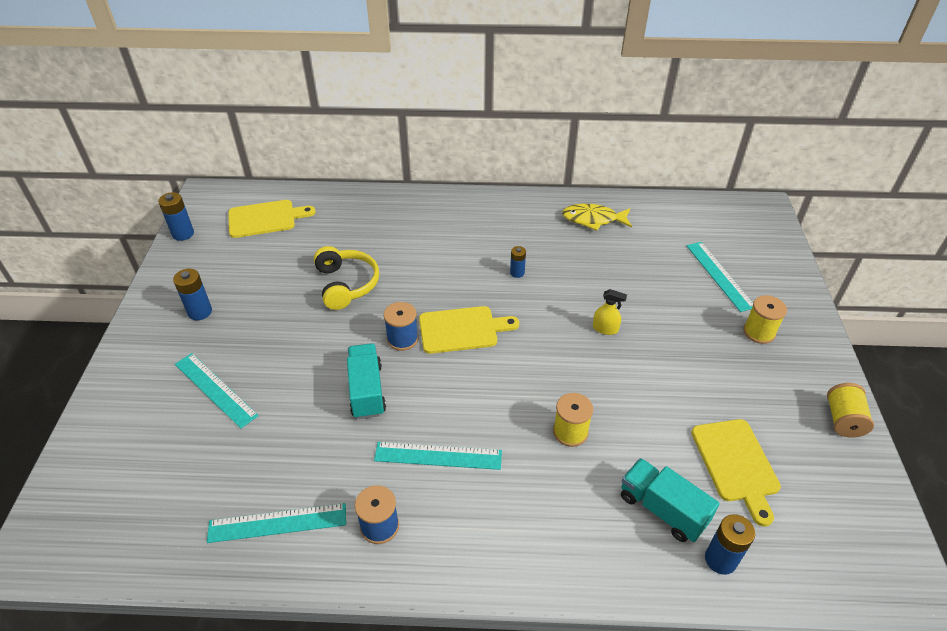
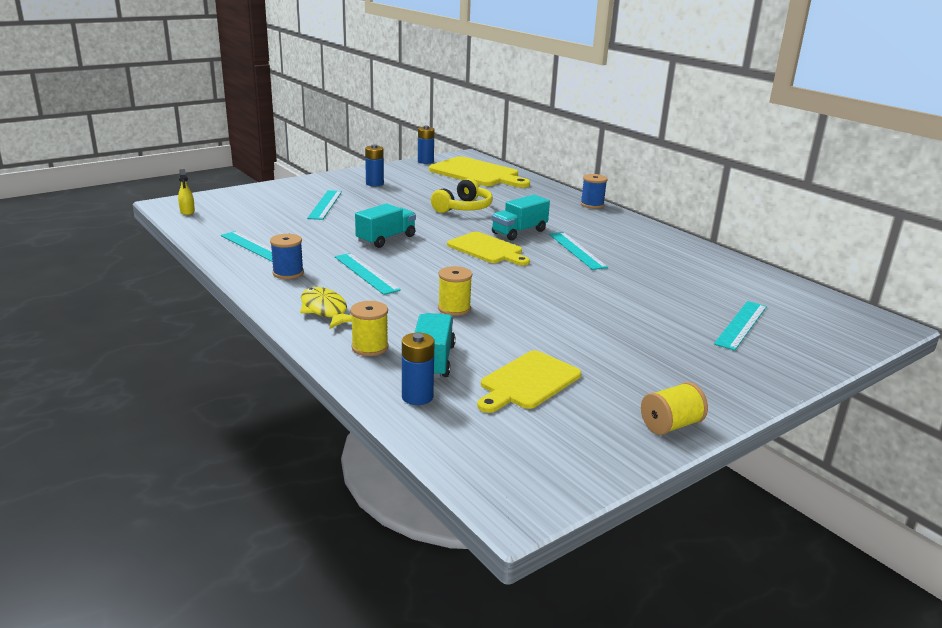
camera: 50 degrees right, 20 degrees down
yellow cutting board [228,200,316,238] -> yellow cutting board [429,156,530,188], size x1.53
blue spool [384,302,418,351] -> blue spool moved to [581,174,608,209]
blue battery [510,246,526,278] -> turquoise ruler [549,232,608,270]
yellow fish [562,204,632,231] -> yellow fish moved to [300,287,352,329]
yellow spray bottle [593,289,627,335] -> yellow spray bottle moved to [178,169,195,215]
yellow spool [743,295,787,344] -> yellow spool moved to [350,301,389,356]
none -> turquoise truck [492,195,550,240]

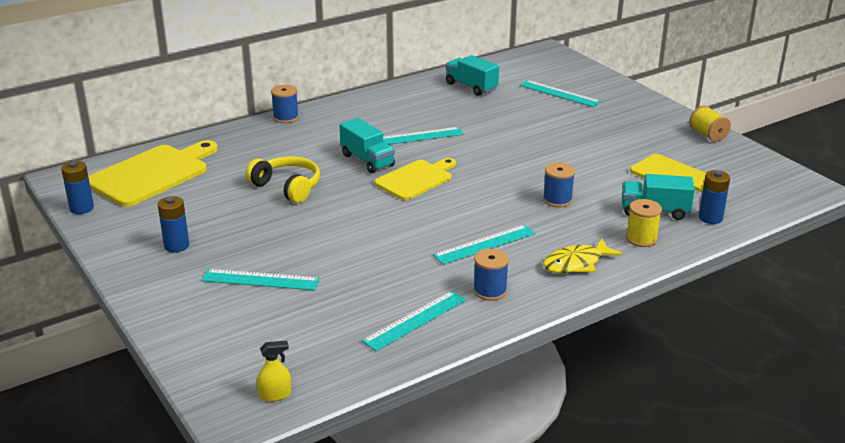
camera: 85 degrees left, 5 degrees up
turquoise truck [355,203,416,248] -> turquoise truck moved to [445,55,499,96]
yellow spool [438,266,472,316] -> blue spool [543,162,575,208]

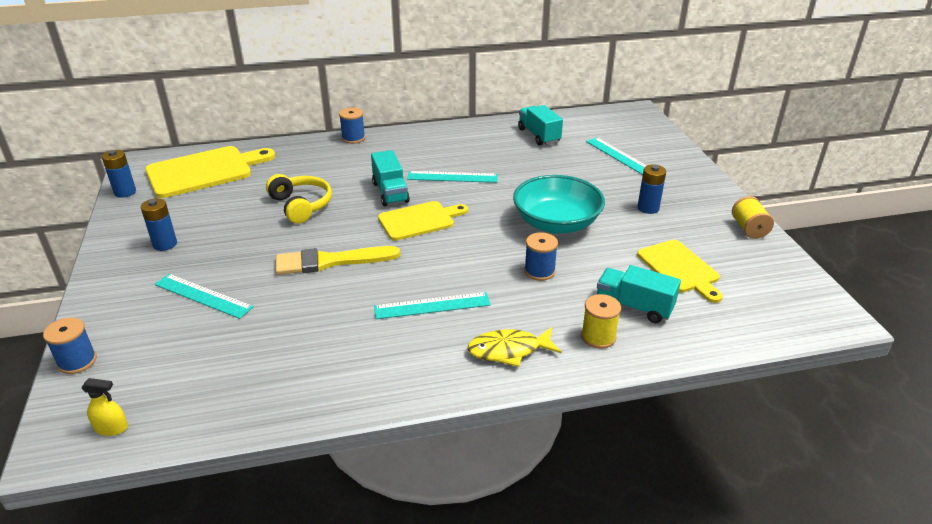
camera: 20 degrees right, 5 degrees up
turquoise ruler [362,291,466,351] -> none
blue spool [473,248,509,301] -> blue spool moved to [43,317,97,374]
blue battery [699,170,730,224] -> blue battery moved to [637,164,666,214]
none -> yellow brush [275,246,400,275]
none -> turquoise bowl [513,175,605,234]

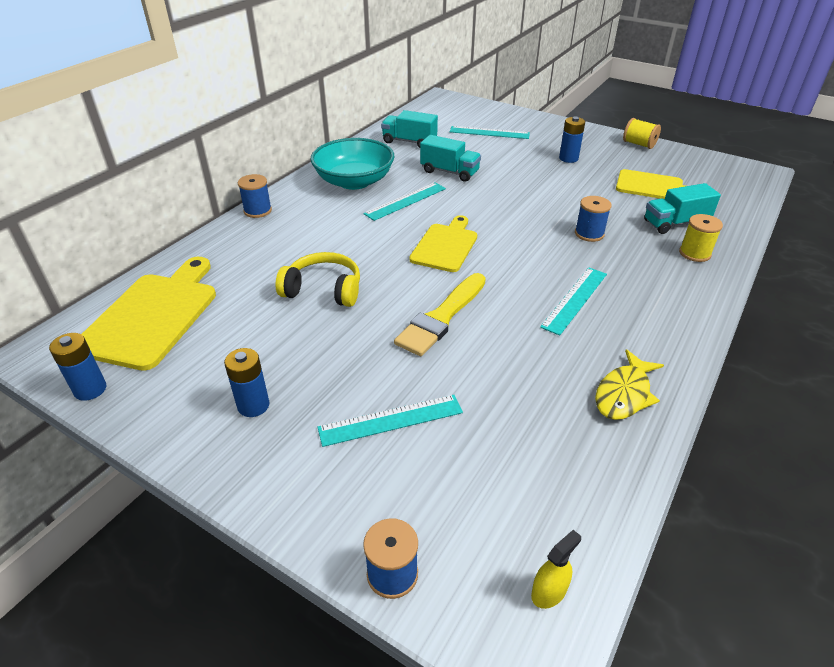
camera: 45 degrees left, 5 degrees up
turquoise truck [371,150,410,207] -> turquoise truck moved to [420,135,481,182]
yellow fish [467,327,562,367] -> yellow fish moved to [595,349,664,420]
turquoise bowl [513,175,605,234] -> turquoise bowl moved to [310,138,394,190]

